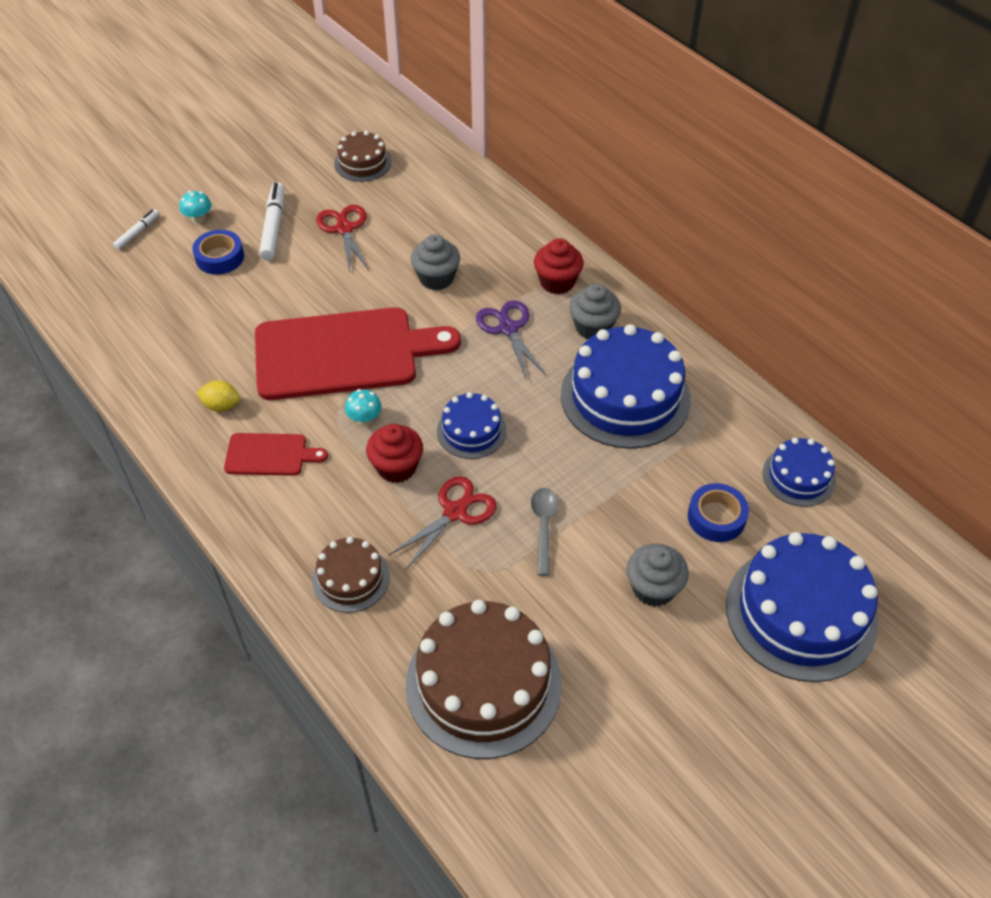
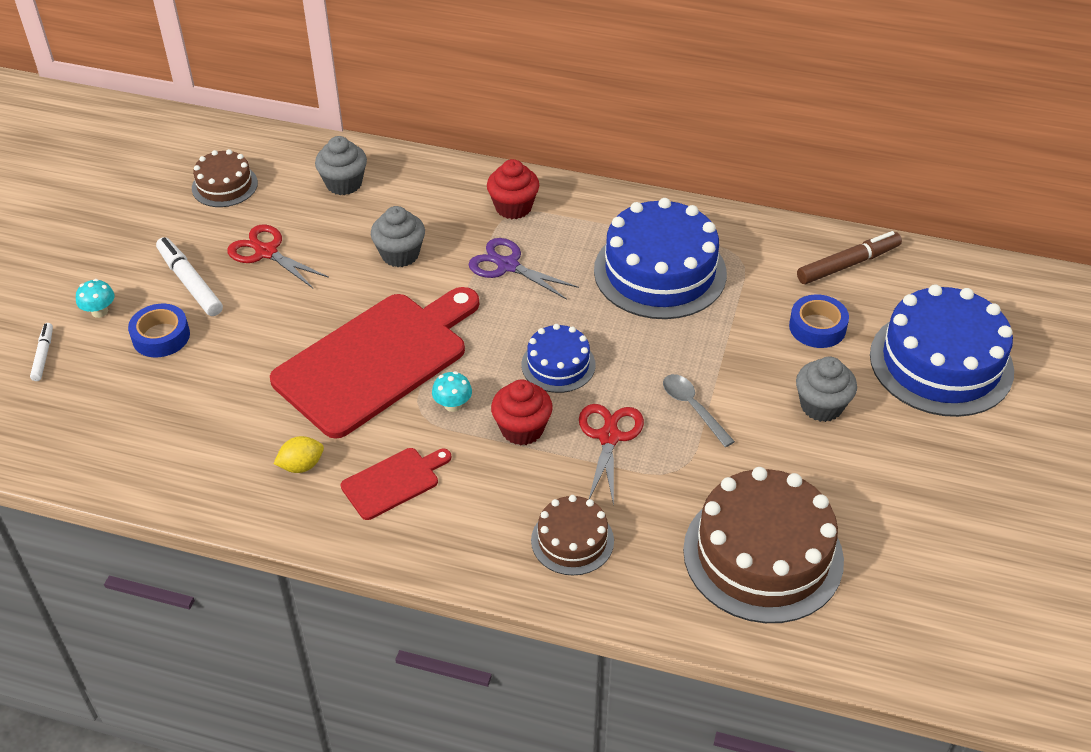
camera: 35 degrees left, 5 degrees down
grey cupcake [569,283,621,339] -> grey cupcake moved to [315,136,367,195]
blue cake [763,438,836,507] -> brown marker [797,231,902,284]

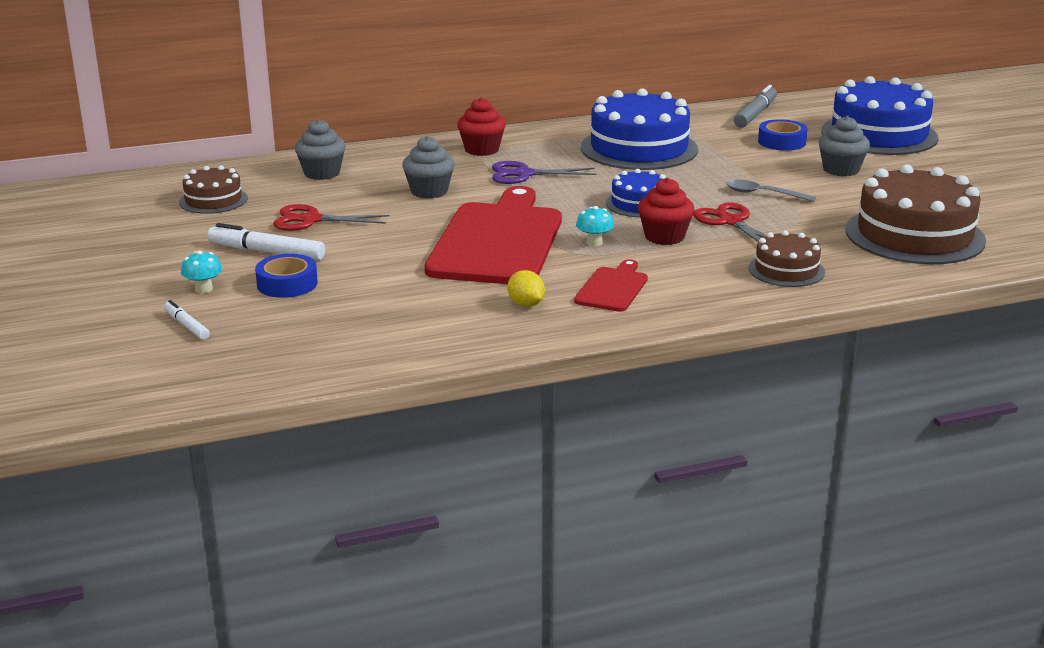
camera: 35 degrees left, 20 degrees down
yellow lemon [274,436,324,473] -> yellow lemon turned 60 degrees counterclockwise [507,270,545,307]
brown marker [797,231,902,284] -> grey marker [734,85,777,128]

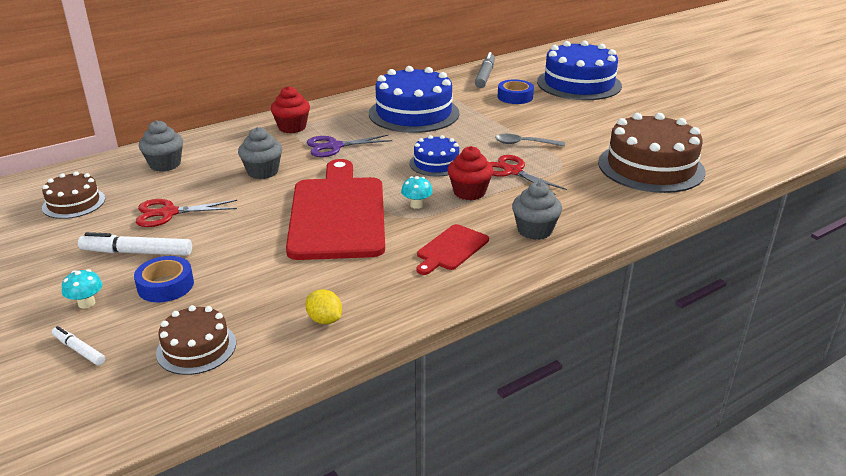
camera: 15 degrees left, 5 degrees up
yellow lemon [507,270,545,307] -> yellow lemon moved to [306,289,342,324]
red cutting board [574,259,648,312] -> red cutting board turned 150 degrees counterclockwise [416,224,489,275]
brown cake [749,230,825,287] -> brown cake moved to [156,305,236,375]
grey cupcake [818,116,870,176] -> grey cupcake moved to [512,182,562,240]

